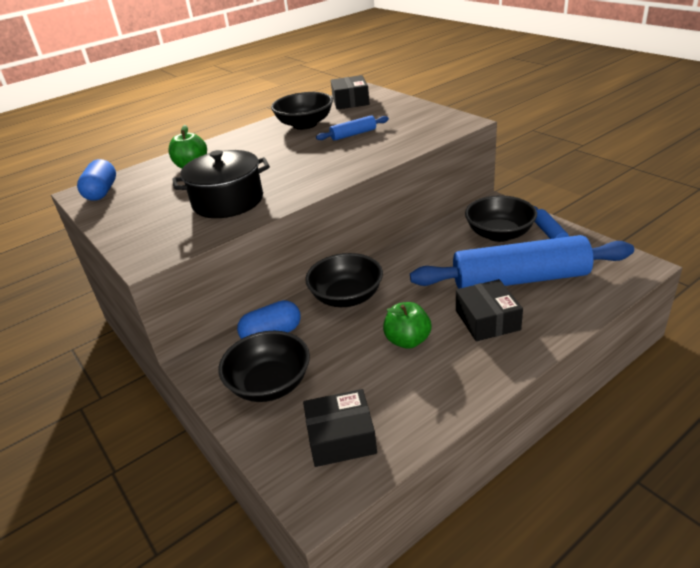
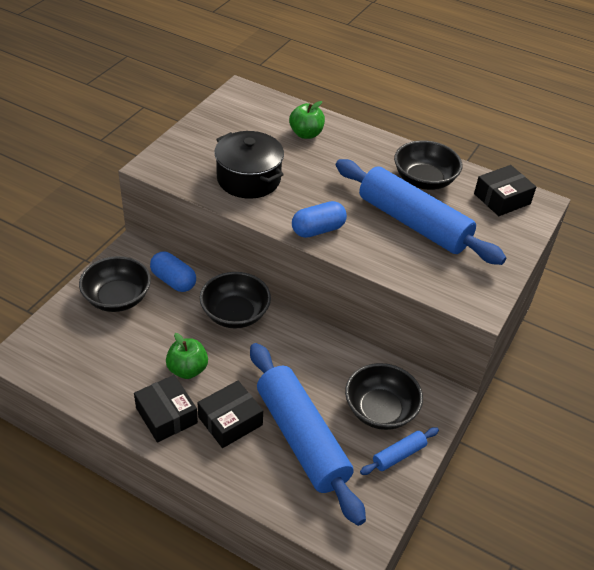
camera: 60 degrees right, 10 degrees up
blue capsule [77,159,116,201] -> blue capsule moved to [292,201,347,238]
black box [303,389,377,467] -> black box moved to [134,375,198,442]
blue rolling pin [316,115,389,141] -> blue rolling pin [336,159,506,265], size x2.35

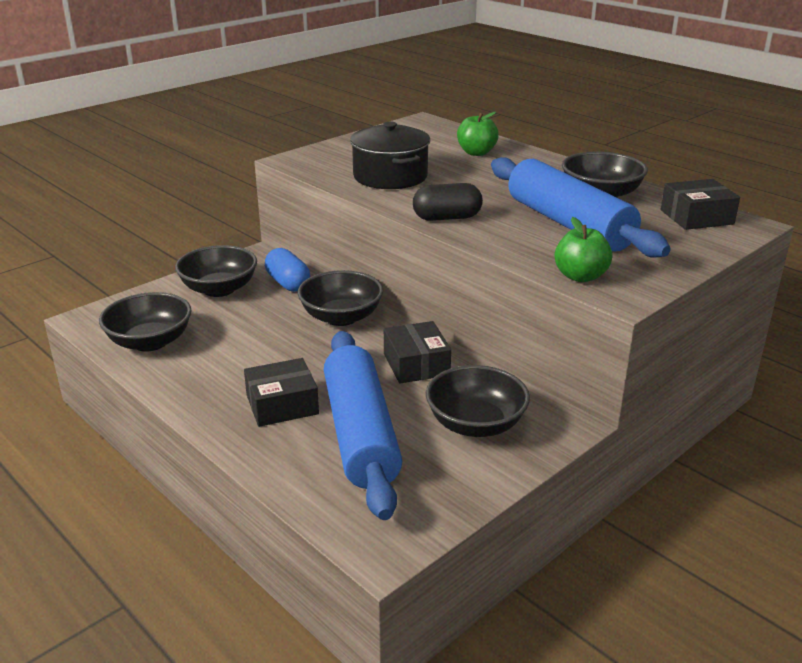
camera: 20 degrees right, 15 degrees down
black box [134,375,198,442] -> black box moved to [384,321,451,384]
green apple [166,333,208,379] -> green apple moved to [555,217,612,282]
blue capsule [292,201,347,238] -> black capsule [413,183,483,221]
blue rolling pin [360,427,439,475] -> none
none -> black bowl [99,292,192,352]

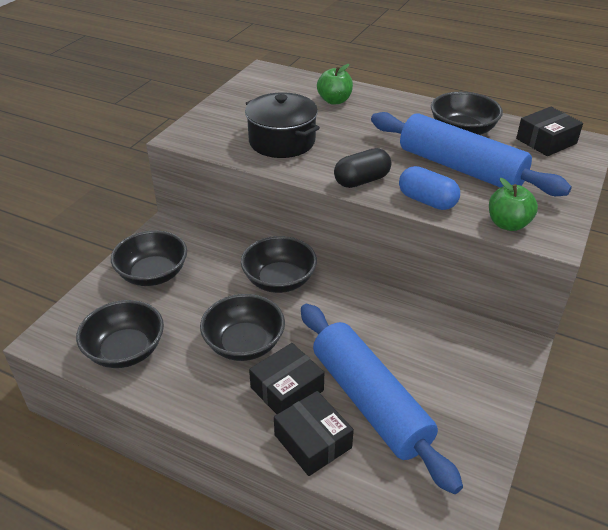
camera: 20 degrees left, 10 degrees up
blue capsule [265,248,310,292] -> blue capsule moved to [399,166,460,210]
black box [384,321,451,384] -> black box moved to [274,391,354,476]
black bowl [426,365,530,437] -> black bowl moved to [200,294,285,361]

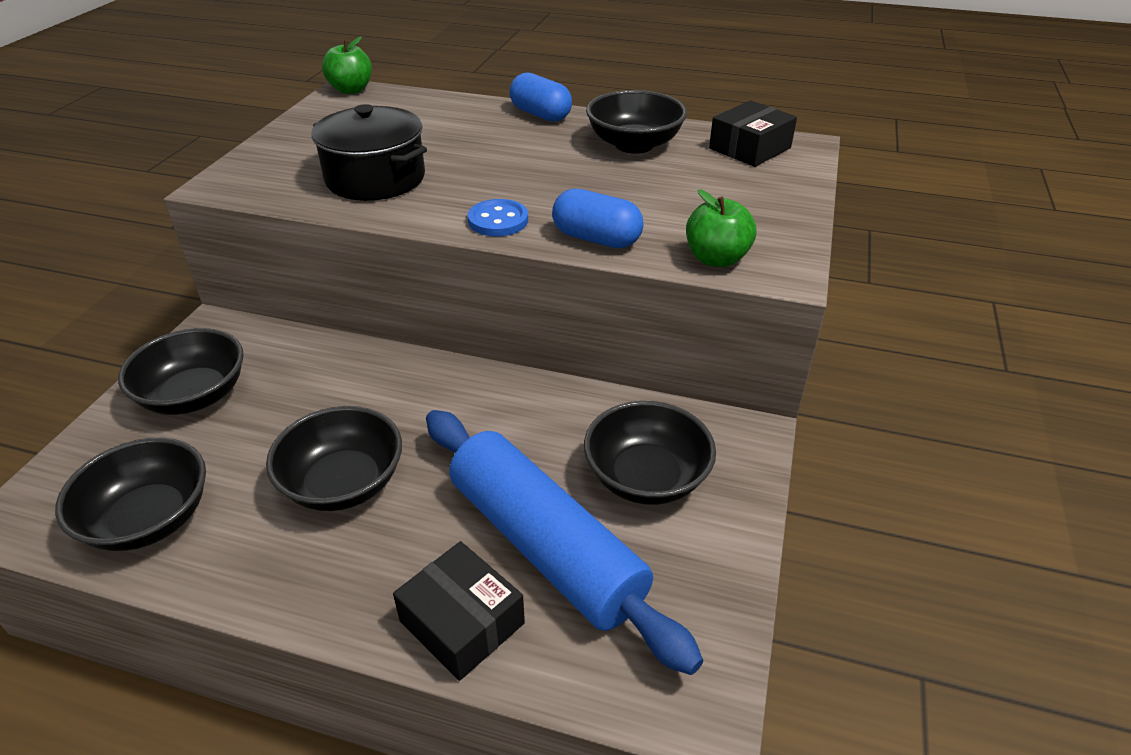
camera: 10 degrees left, 0 degrees up
black bowl [241,236,317,293] -> black bowl moved to [584,401,716,505]
black box [249,343,324,414] -> none
green apple [317,64,353,105] -> green apple moved to [322,36,372,94]
black capsule [334,148,391,188] -> blue button [468,199,528,236]
blue rolling pin [371,112,572,196] -> none
none -> blue capsule [509,73,572,122]

